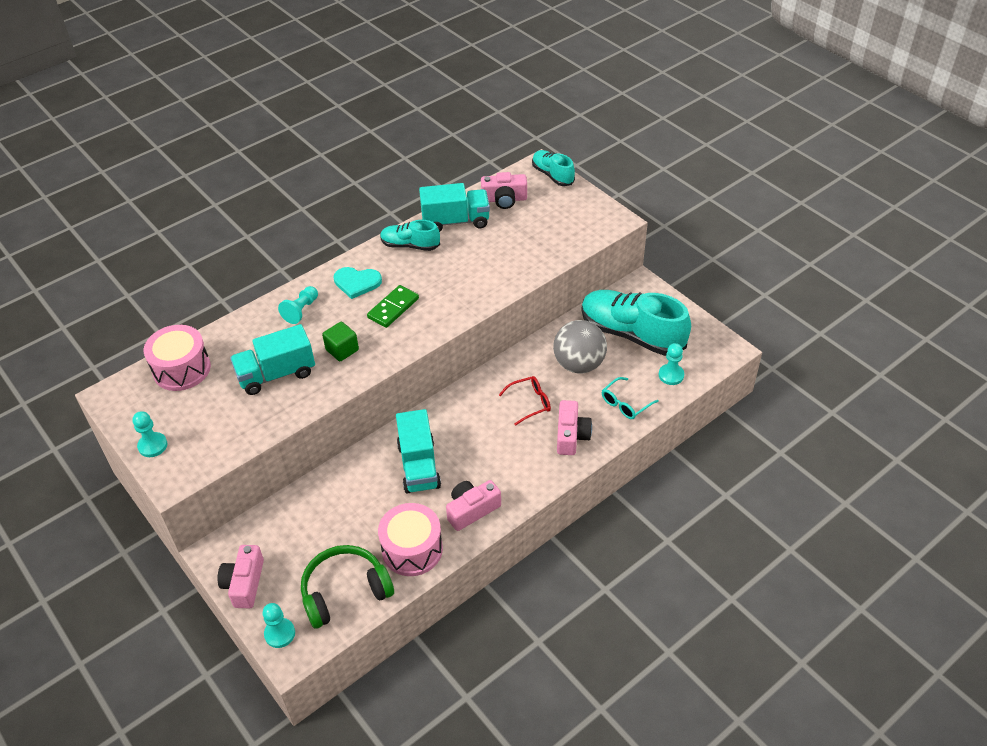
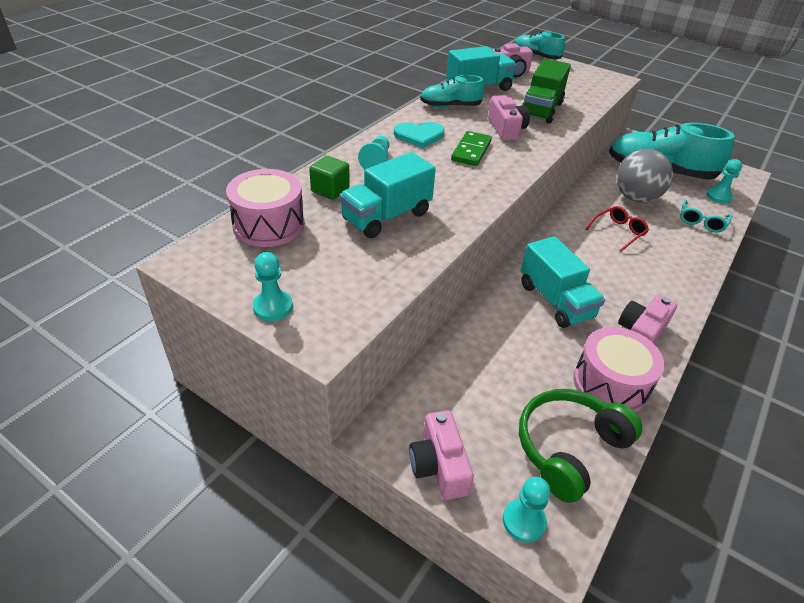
camera: 20 degrees left, 5 degrees down
green cube [322,322,359,361] -> green cube moved to [309,156,350,200]
pink camera [557,400,592,455] -> pink camera moved to [488,95,530,141]
none -> green truck [522,59,571,124]

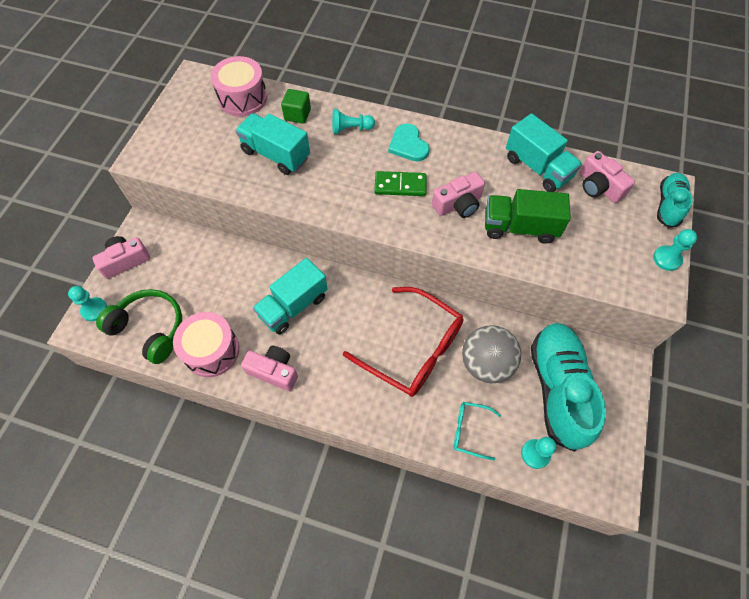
camera: 75 degrees right, 20 degrees up
turquoise pawn [253,252,293,321] -> turquoise pawn moved to [653,229,697,271]
turquoise shoe [420,75,484,107] -> none
red glasses [586,206,649,252] -> red glasses [343,287,464,397], size x2.13

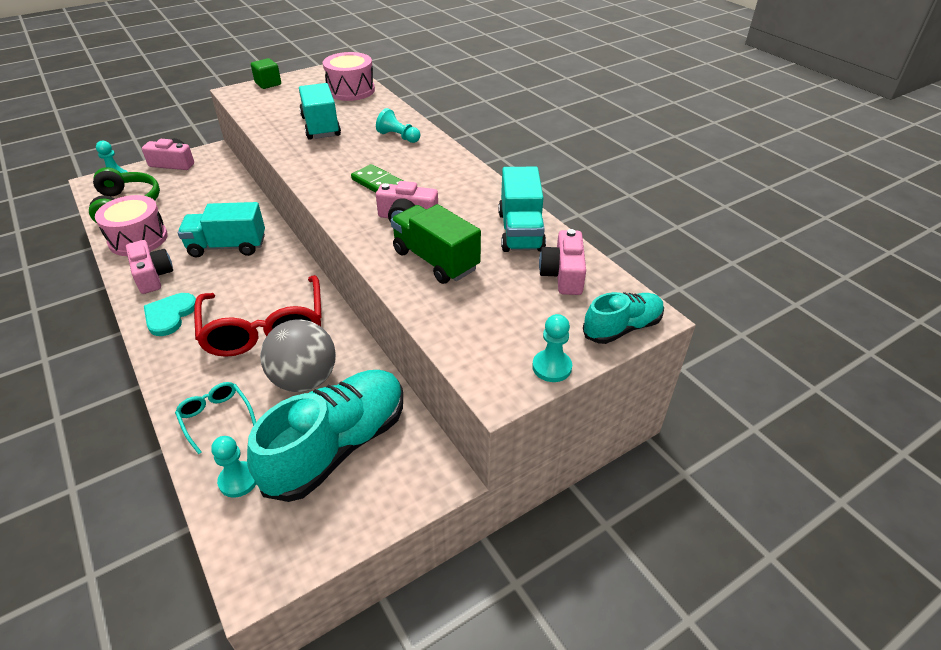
camera: 40 degrees right, 20 degrees down
green cube [281,89,311,124] -> green cube moved to [251,58,281,89]
turquoise heart [388,123,430,161] -> turquoise heart moved to [144,293,196,336]

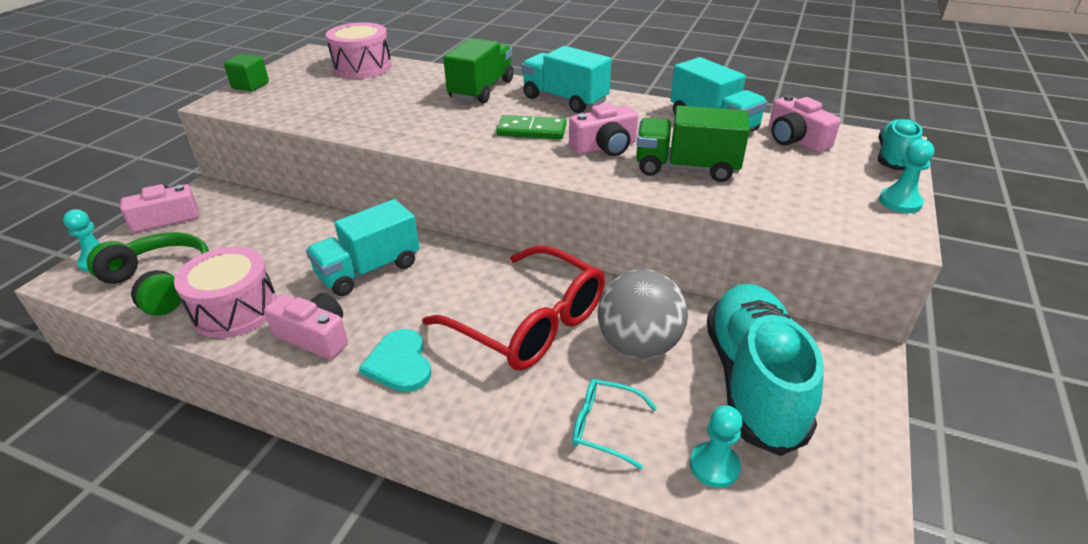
camera: 35 degrees left, 5 degrees down
turquoise truck [299,83,341,140] -> turquoise truck moved to [521,46,612,113]
turquoise pawn [376,108,420,143] -> green truck [443,38,514,103]

